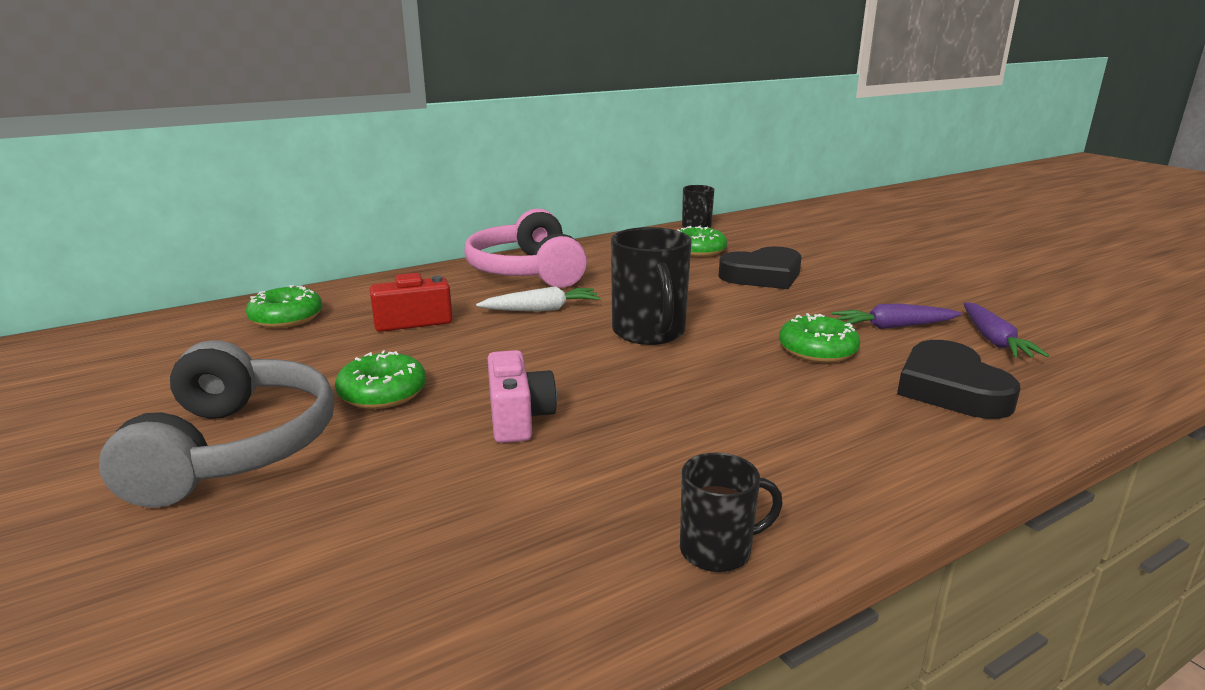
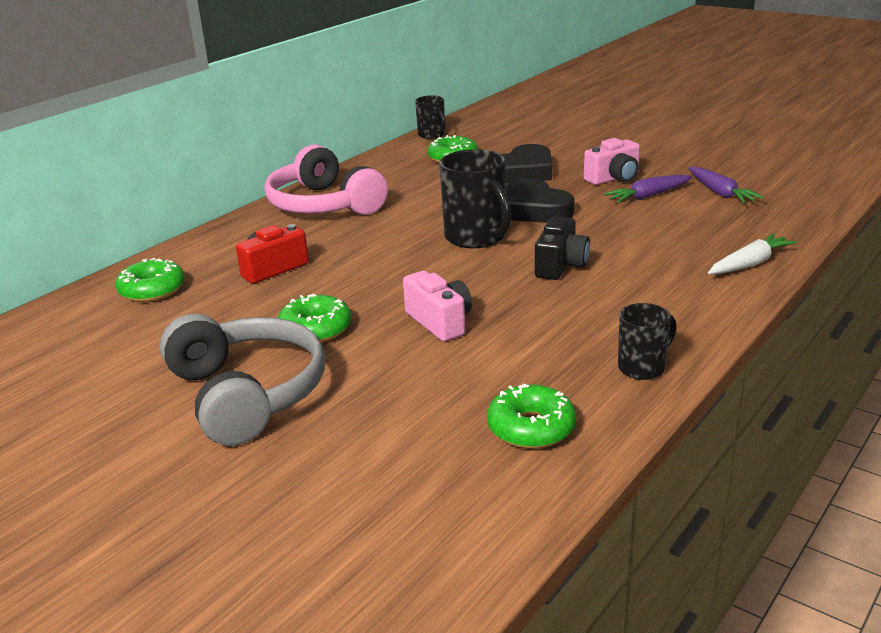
camera: 20 degrees left, 5 degrees up
white carrot [476,286,601,311] -> white carrot moved to [708,233,797,274]
green donut [779,313,860,363] -> green donut moved to [487,383,576,449]
black heart [897,340,1021,419] -> black heart moved to [506,178,574,223]
none -> black camera [535,217,590,280]
none -> pink camera [584,138,640,185]

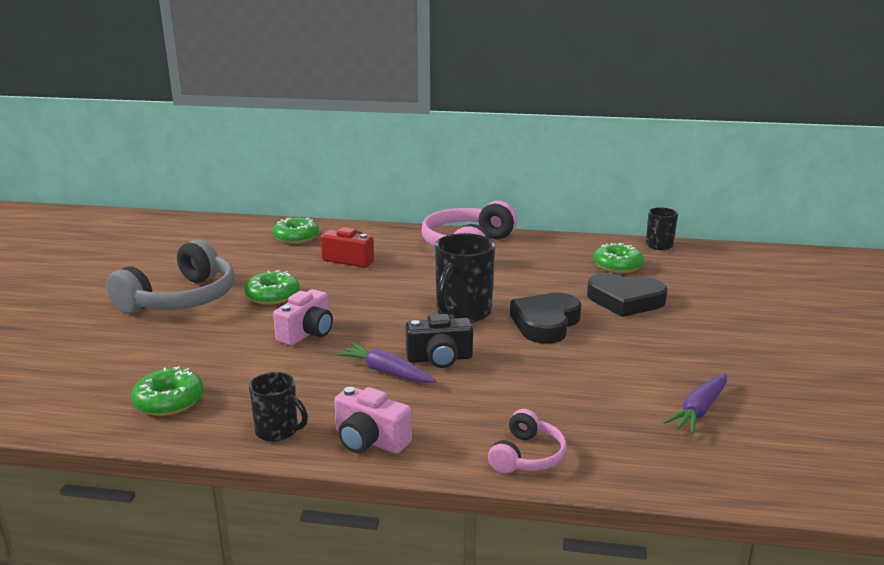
camera: 60 degrees right, 5 degrees down
pink camera [584,138,640,185] -> pink camera moved to [334,386,412,454]
purple carrot [604,175,692,203] -> purple carrot moved to [336,343,436,383]
white carrot [708,233,797,274] -> pink headphones [488,409,567,474]

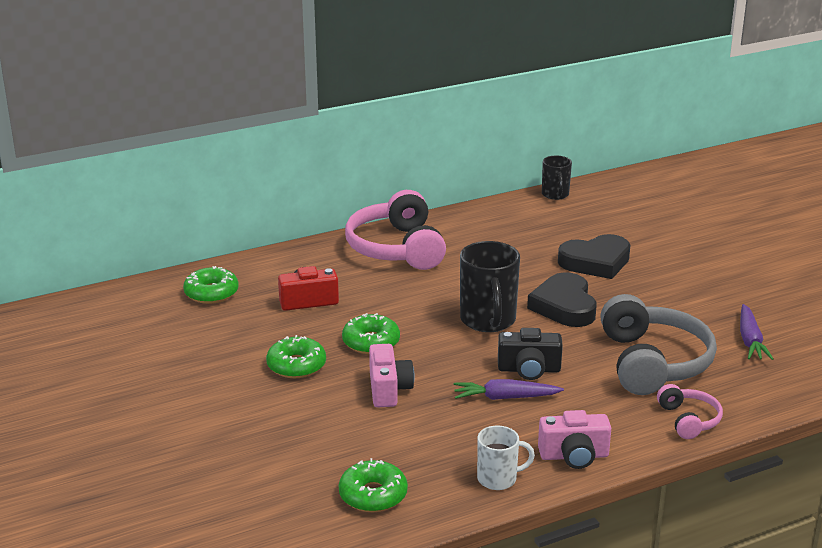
camera: 35 degrees left, 5 degrees up
grey headphones [106,239,235,314] -> grey headphones moved to [600,294,717,395]
black mug [249,372,308,442] -> white mug [477,426,535,490]
black camera [405,314,473,368] -> black camera turned 45 degrees clockwise [498,328,563,380]
green donut [593,243,644,273] -> green donut moved to [342,313,400,354]

